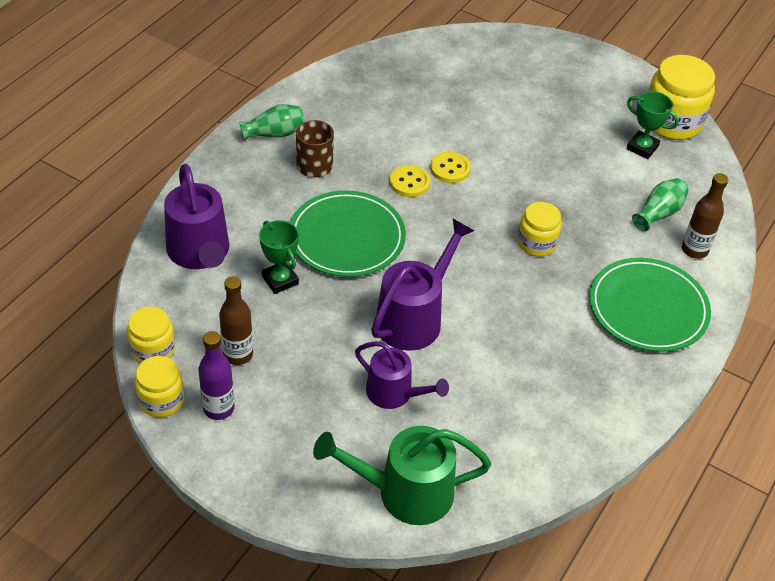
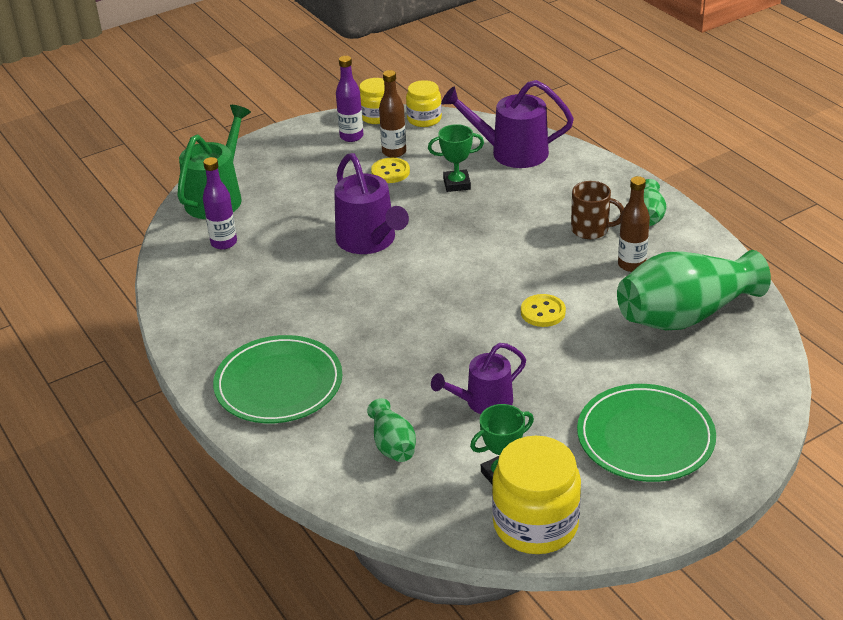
camera: 120 degrees right, 10 degrees down
green plate [290,190,406,277] -> green plate moved to [577,384,716,482]
purple watering can [355,341,449,409] -> purple watering can moved to [431,343,526,414]
yellow button [390,165,431,197] -> yellow button moved to [371,158,410,183]
yellow jar [517,202,562,256] -> none
brown bottle [682,173,728,259] -> brown bottle moved to [618,176,650,272]
none -> purple bottle [203,157,237,250]
none -> green vase [617,250,771,330]

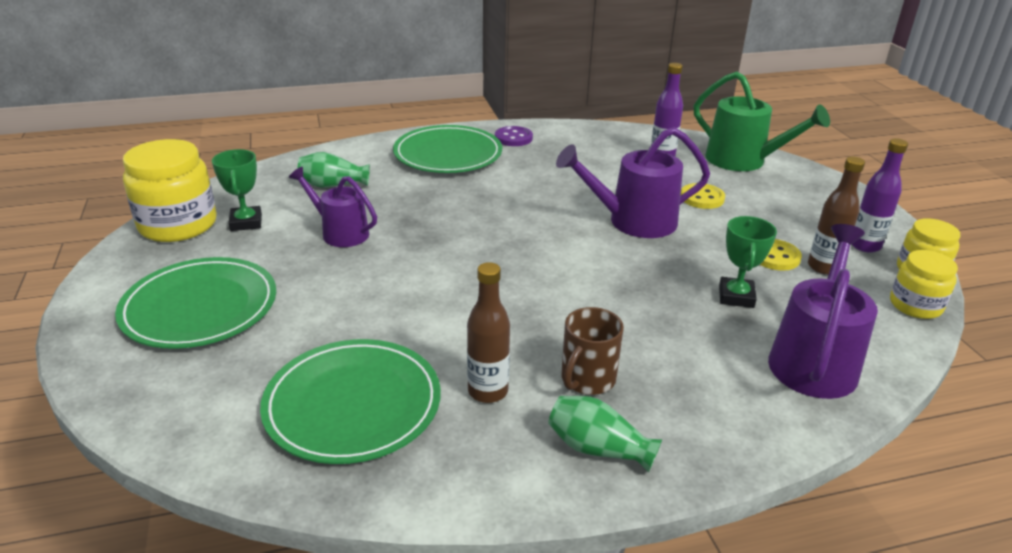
camera: 105 degrees right, 5 degrees down
purple watering can [431,343,526,414] -> purple watering can turned 45 degrees counterclockwise [289,167,377,247]
yellow button [521,294,566,327] -> yellow button moved to [681,183,725,209]
green vase [617,250,771,330] -> green plate [260,339,441,464]
none -> purple button [495,126,533,146]

